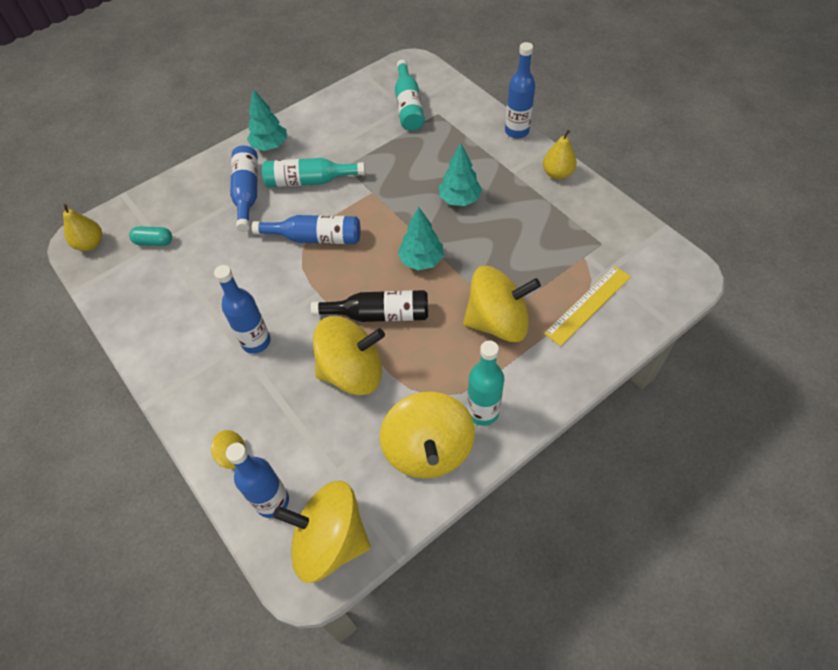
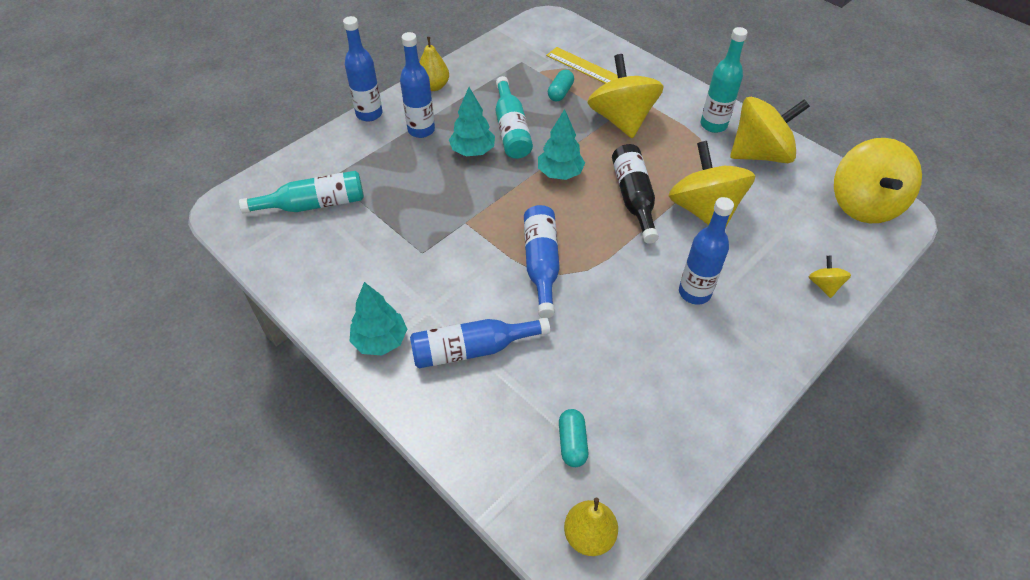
camera: 100 degrees left, 5 degrees down
blue bottle [226,443,289,518] -> blue bottle moved to [400,32,435,138]
turquoise bottle [262,158,365,187] -> turquoise bottle moved to [495,76,533,159]
none -> turquoise capsule [548,70,574,102]

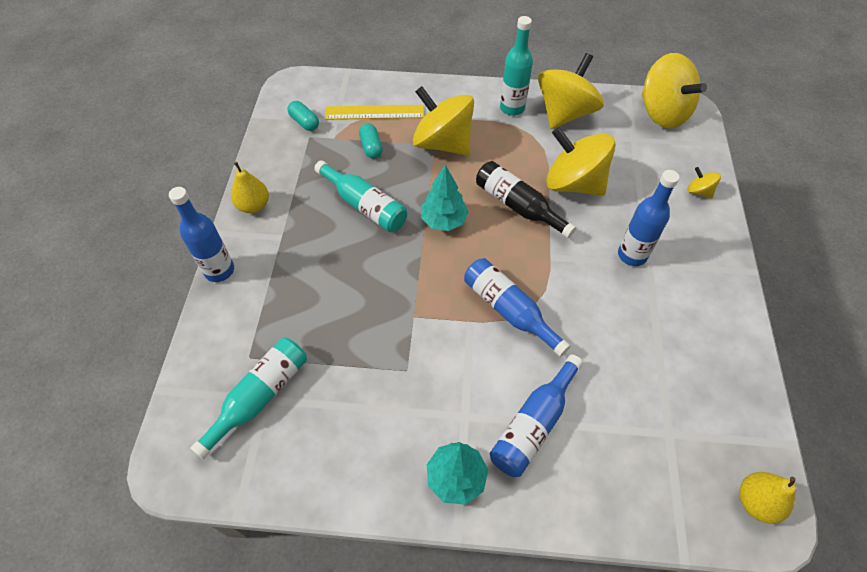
camera: 40 degrees left, 5 degrees up
blue bottle [400,32,435,138] -> none
turquoise tree [449,87,495,156] -> none
turquoise capsule [559,409,588,467] -> turquoise capsule moved to [287,101,319,131]

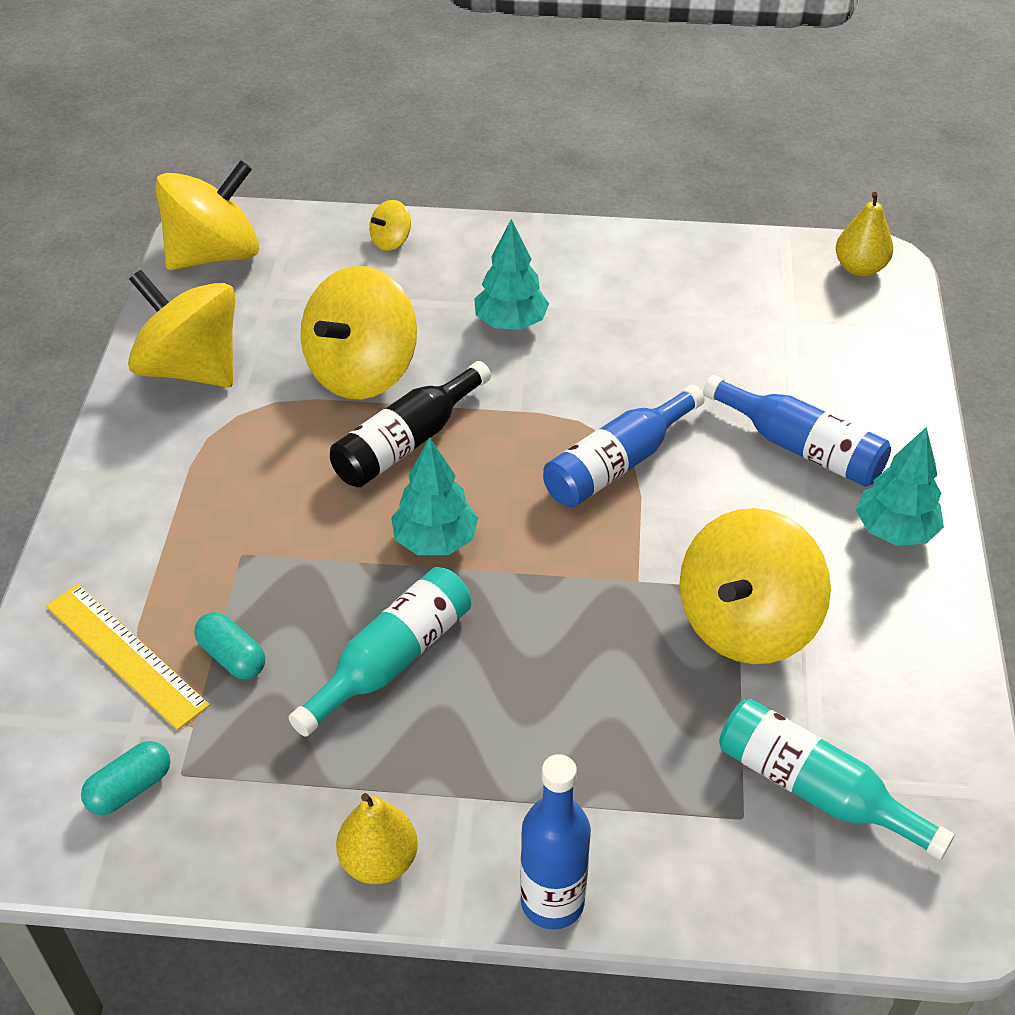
camera: 90 degrees left, 10 degrees down
yellow ruler [325,105,424,120] -> yellow ruler turned 45 degrees counterclockwise [46,584,210,730]
turquoise capsule [359,123,383,159] -> turquoise capsule turned 60 degrees clockwise [194,612,265,679]
yellow spinning top [413,86,474,155] -> yellow spinning top moved to [680,508,831,664]
turquoise bottle [500,16,533,116] -> none
blue bottle [618,170,680,266] -> turquoise tree [474,219,549,330]

